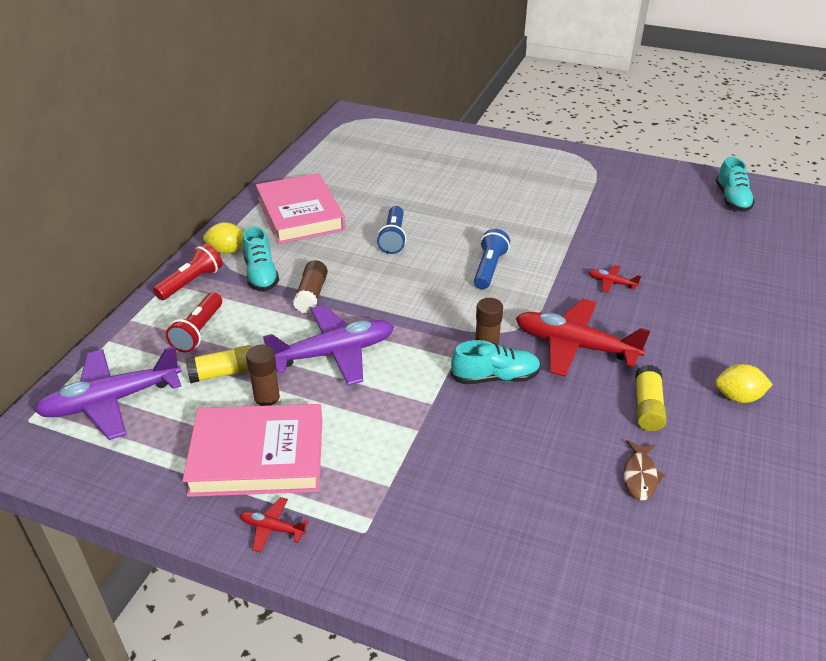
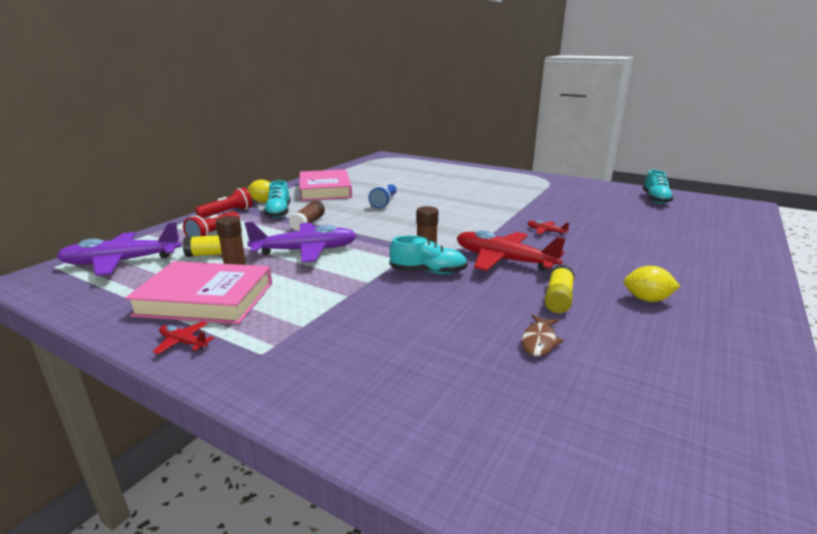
camera: 10 degrees right, 15 degrees down
blue flashlight [474,229,510,289] -> none

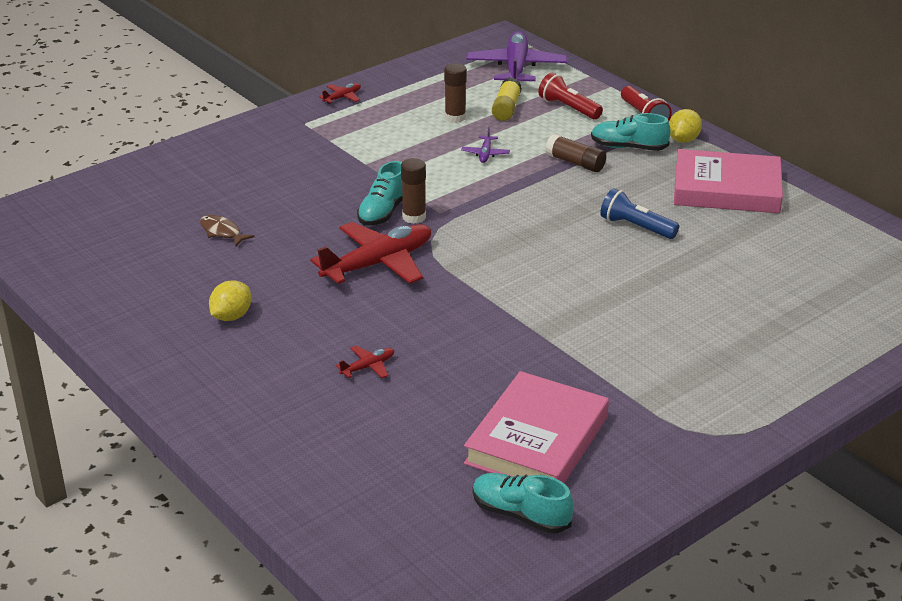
camera: 110 degrees right, 10 degrees up
pink book [125,261,272,324] -> pink book moved to [464,371,609,483]
purple plane [245,222,357,263] -> purple plane [461,127,510,163], size x0.43
red plane [528,220,569,235] -> red plane moved to [336,345,394,378]
yellow glue stick [545,264,574,313] -> none

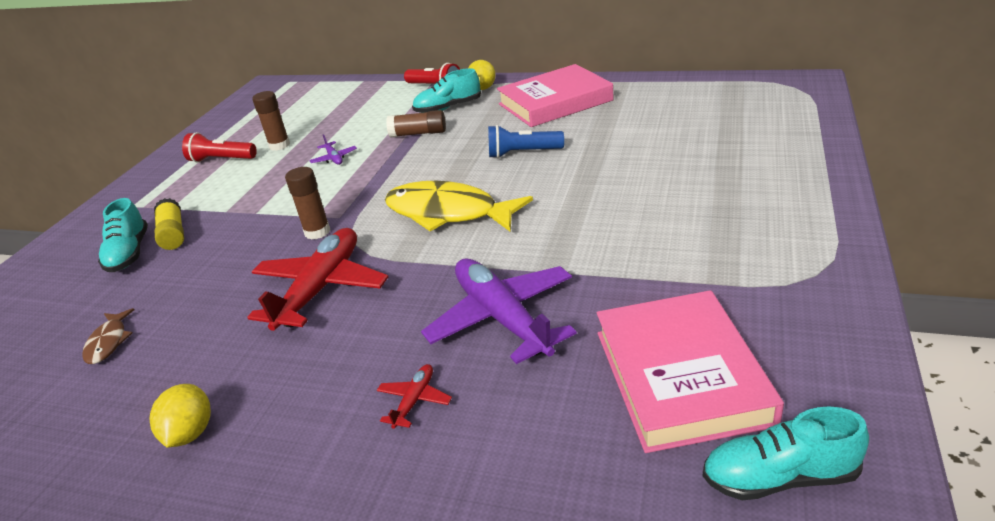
camera: 30 degrees left, 0 degrees up
brown fish [200,215,255,247] -> brown fish turned 105 degrees counterclockwise [82,308,134,364]
red plane [319,83,361,104] -> none
turquoise shoe [357,161,403,226] -> turquoise shoe moved to [98,198,148,272]
purple plane [466,31,567,81] -> purple plane moved to [421,259,577,364]
yellow glue stick [492,77,522,121] -> yellow glue stick moved to [154,198,184,250]
red flashlight [538,73,603,119] -> red flashlight moved to [182,132,257,163]
none -> yellow fish [385,181,533,232]

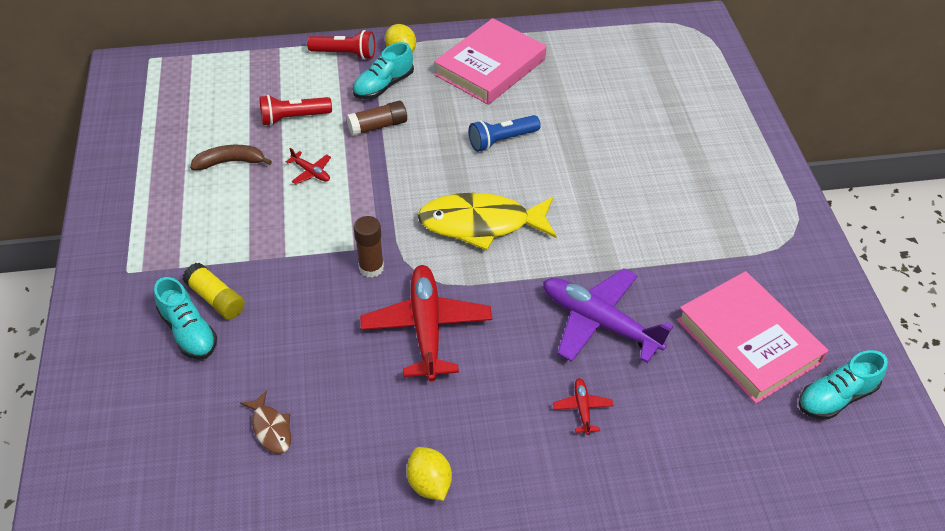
camera: 30 degrees left, 15 degrees up
red flashlight [182,132,257,163] -> red flashlight moved to [260,95,332,126]
brown glue stick [252,91,290,151] -> brown banana [190,145,272,170]
purple plane [309,134,357,165] -> red plane [286,148,331,184]

